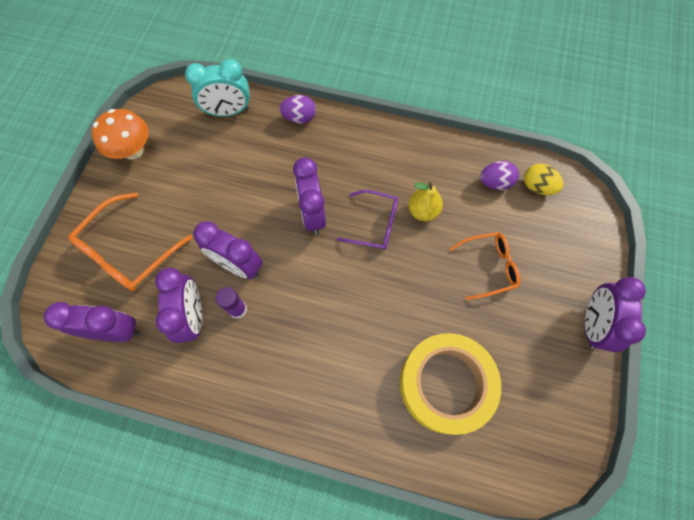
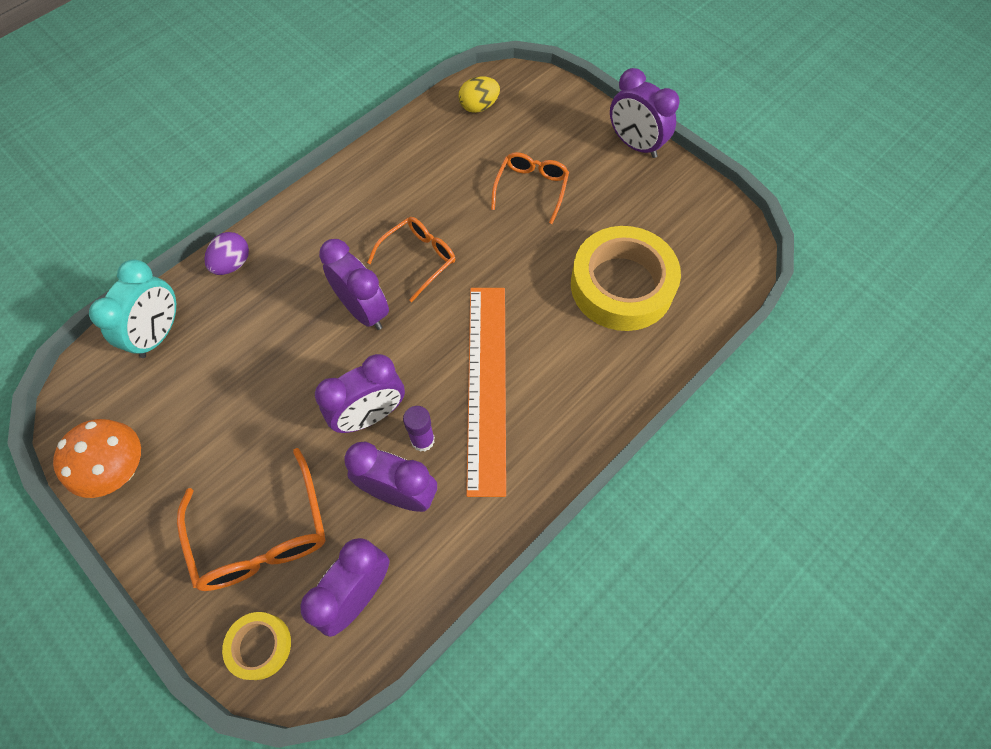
camera: 60 degrees left, 5 degrees down
purple clock [293,157,326,234] -> purple clock turned 150 degrees counterclockwise [319,239,389,330]
purple glasses [337,190,398,250] -> orange glasses [367,217,455,302]
yellow pear [408,182,443,221] -> none
purple egg [480,161,519,190] -> none
none -> yellow tape [222,612,291,680]
none -> orange ruler [466,288,506,497]

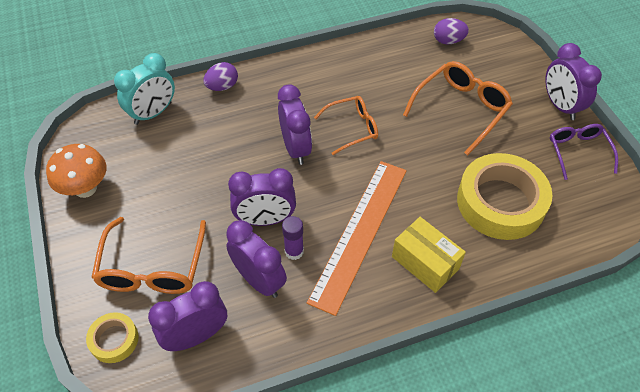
camera: 25 degrees right, 10 degrees down
yellow egg [459,77,500,113] -> purple egg [434,18,469,44]
orange glasses [491,152,569,224] -> orange glasses [403,61,513,156], size x1.51
none -> yellow box [392,217,466,293]
none -> purple glasses [550,124,618,180]

